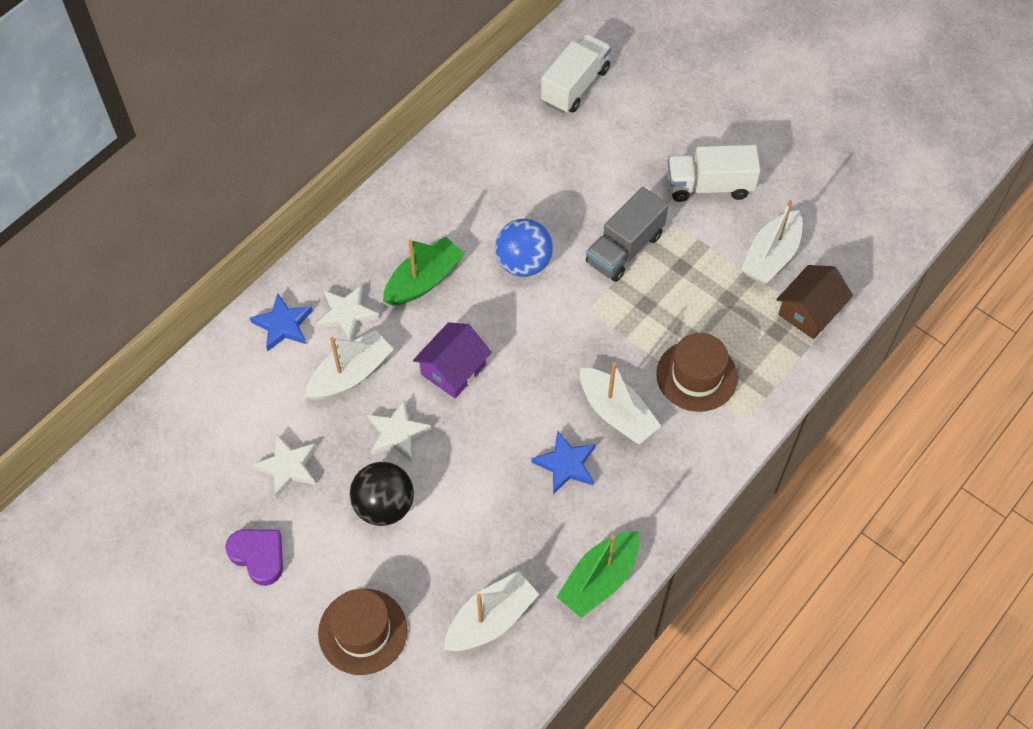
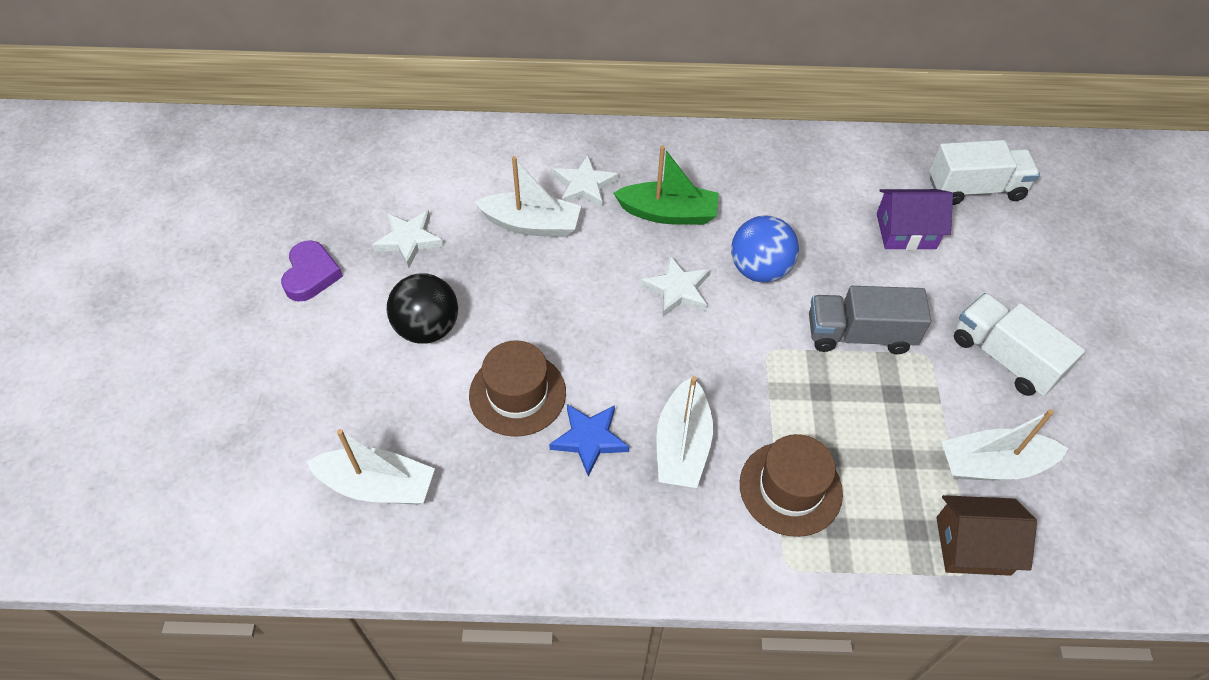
camera: 50 degrees right, 5 degrees down
blue star [250,293,313,351] -> none
brown hat [318,589,407,675] -> brown hat moved to [469,340,566,437]
white star [367,400,432,461] -> white star moved to [641,255,710,317]
purple house [413,322,492,398] -> purple house moved to [877,189,953,250]
green boat [557,531,640,618] -> none

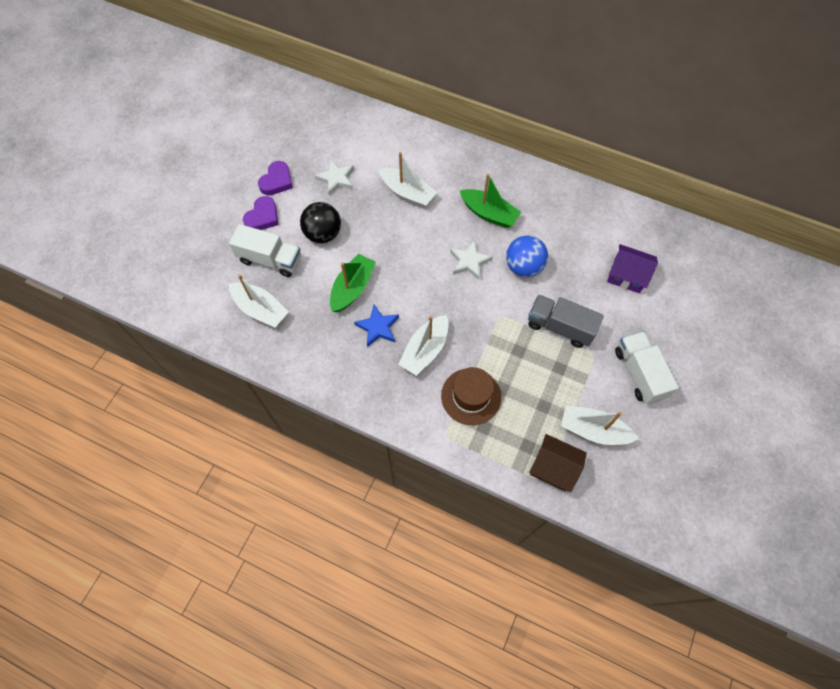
camera: 25 degrees right, 10 degrees up
brown hat [469,340,566,437] -> green boat [330,254,376,312]
white star [553,155,618,208] -> none
white truck [929,140,1040,205] -> white truck moved to [229,224,301,277]
none -> purple heart [243,196,279,230]

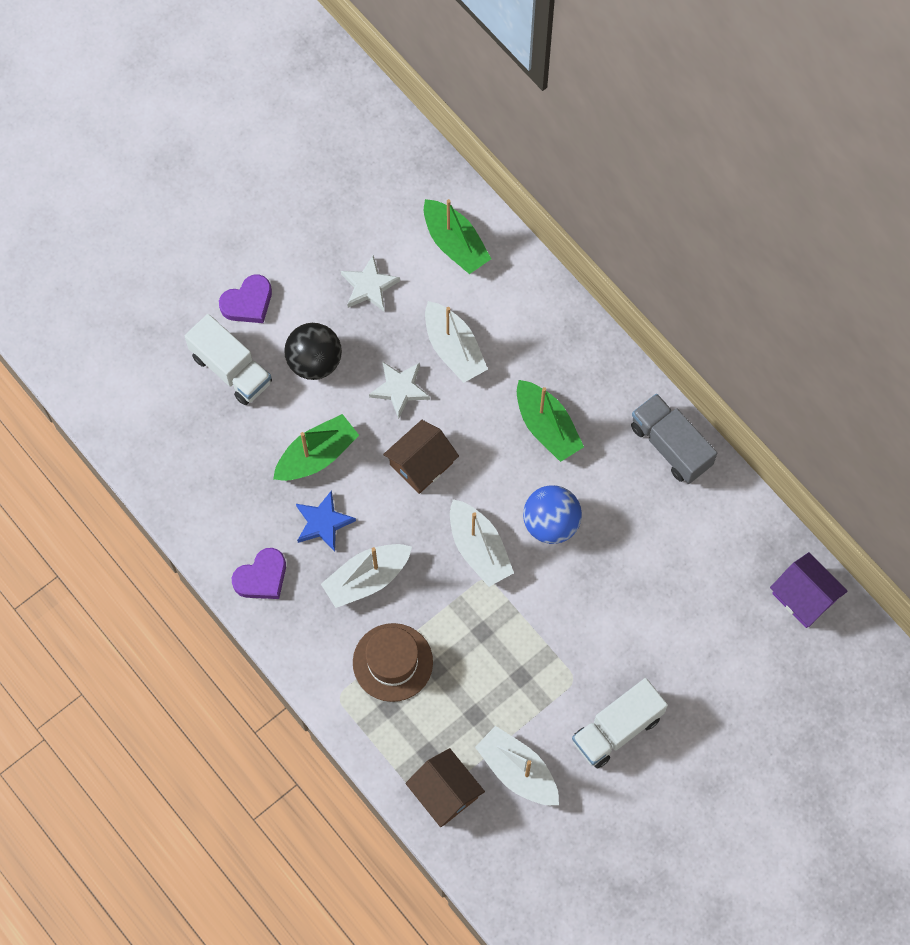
camera: 25 degrees right, 5 degrees up
white boat [229,274,289,327] -> white boat moved to [450,499,514,587]
purple heart [258,161,293,195] -> purple heart moved to [232,548,286,599]
white star [450,240,493,280] -> white star moved to [369,361,430,419]
grey truck [528,295,604,348] -> grey truck moved to [631,394,717,484]
purple house [607,244,658,293] -> purple house moved to [770,552,848,628]
white truck [615,331,679,404] -> white truck turned 135 degrees counterclockwise [572,678,668,768]
none -> brown house [383,420,459,494]
none -> green boat [424,199,491,274]

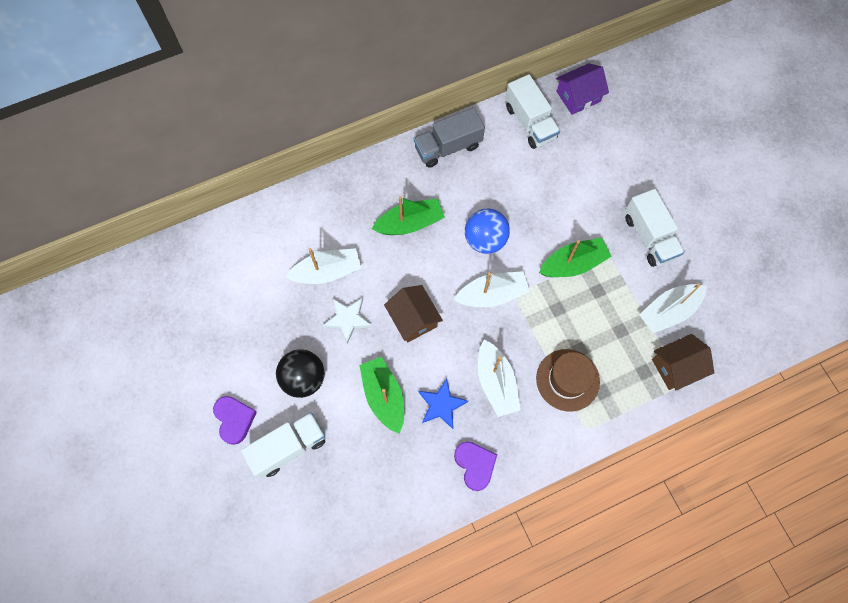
camera: 75 degrees left, 0 degrees up
white star [341,256,400,311] -> none
green boat [424,199,491,274] -> green boat moved to [539,237,612,277]
none -> white truck [506,74,560,149]

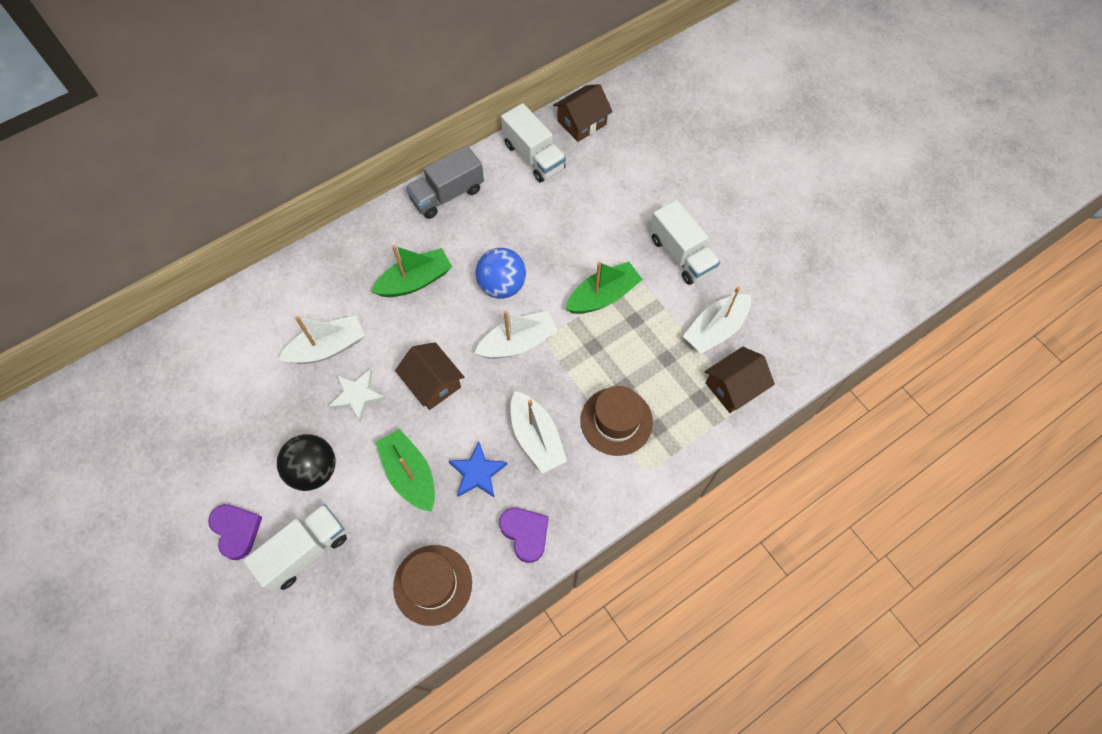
camera: 10 degrees left, 5 degrees down
purple house [556,63,609,115] -> brown house [553,84,613,142]
none -> brown hat [393,545,472,626]

